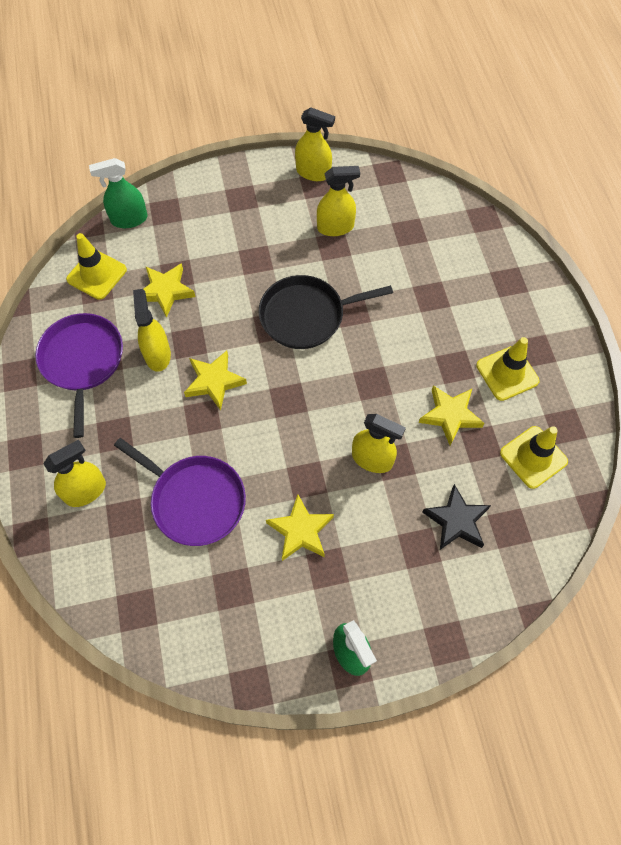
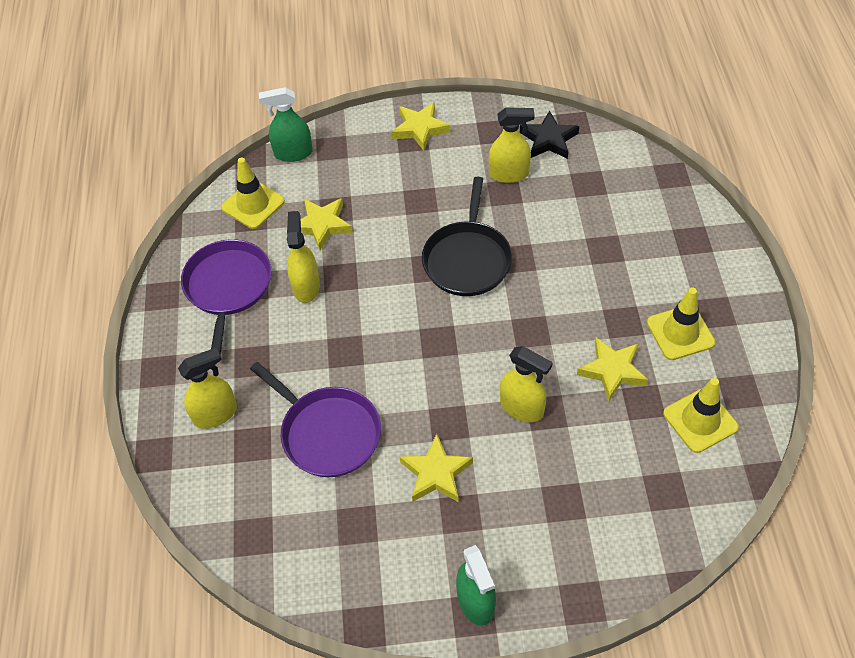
camera: 10 degrees right, 10 degrees down
yellow star [184,351,247,410] -> yellow star moved to [392,102,450,151]
black pan [259,275,393,349] -> black pan turned 75 degrees counterclockwise [422,177,512,296]
yellow spray bottle [295,107,335,181] -> none
black star [422,484,491,550] -> black star moved to [520,111,579,159]

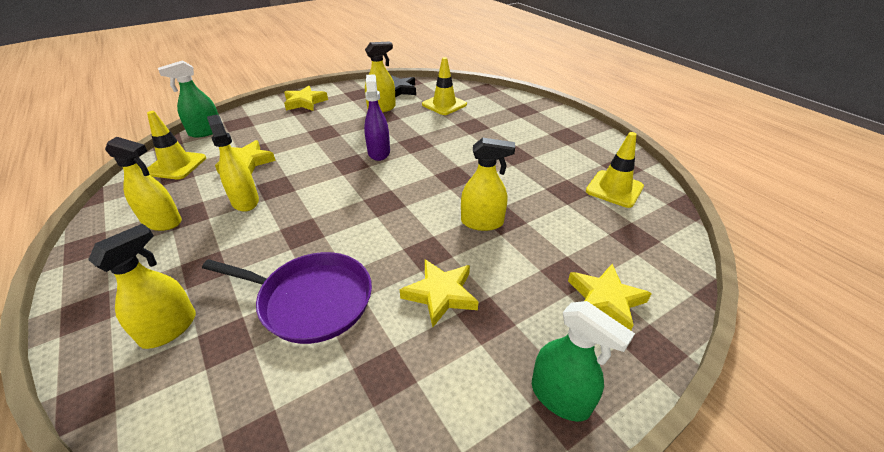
camera: 30 degrees left, 15 degrees down
purple pan [181,239,271,355] -> yellow spray bottle [105,137,182,231]
black pan [422,177,512,296] -> purple spray bottle [364,74,390,161]
yellow star [577,338,648,402] -> yellow star moved to [568,264,652,330]
yellow traffic cone [647,287,715,360] -> yellow traffic cone moved to [422,57,467,115]

